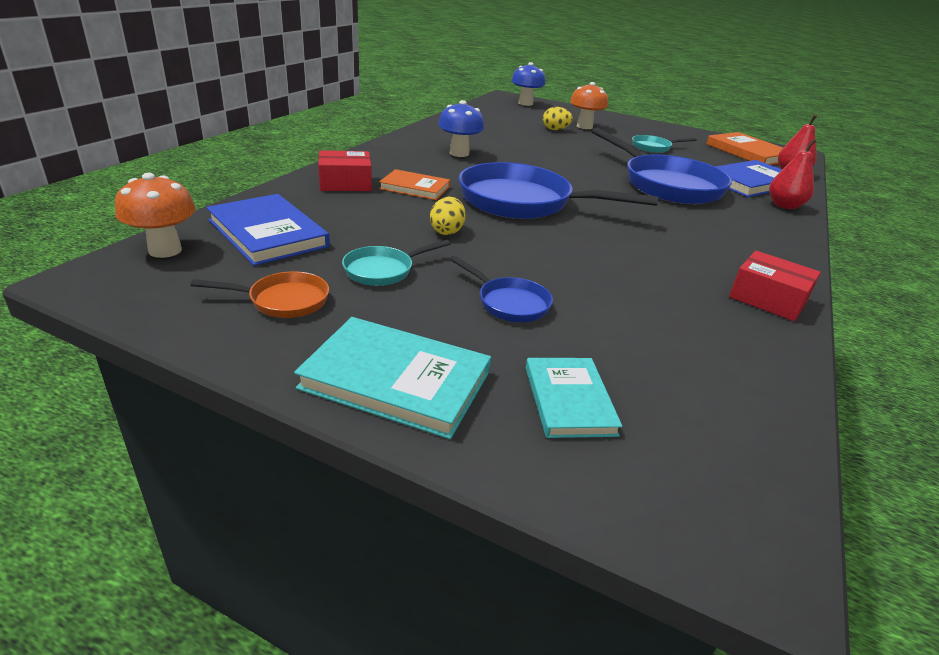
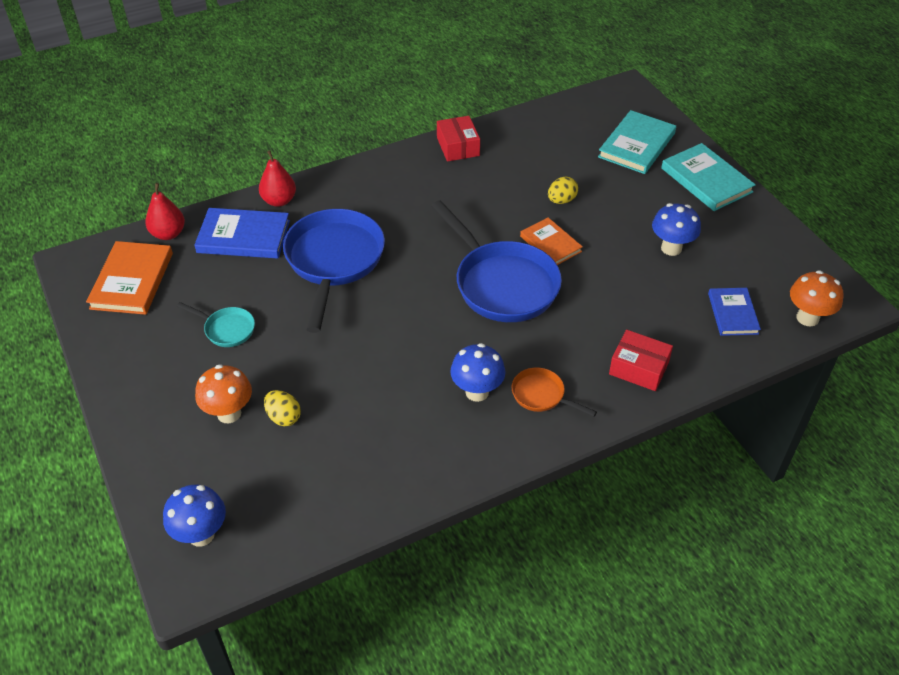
camera: 140 degrees left, 15 degrees up
orange pan [191,271,329,318] -> orange pan moved to [512,367,597,417]
blue book [206,194,330,266] -> blue book [708,288,761,336], size x0.65
turquoise pan [342,240,450,286] -> blue mushroom [652,203,701,256]
orange book [379,169,450,200] -> orange book moved to [520,217,583,265]
yellow egg [430,197,466,235] -> yellow egg moved to [548,176,578,204]
blue pan [451,256,553,322] -> none
turquoise book [526,358,622,438] -> turquoise book [598,110,676,174], size x1.55

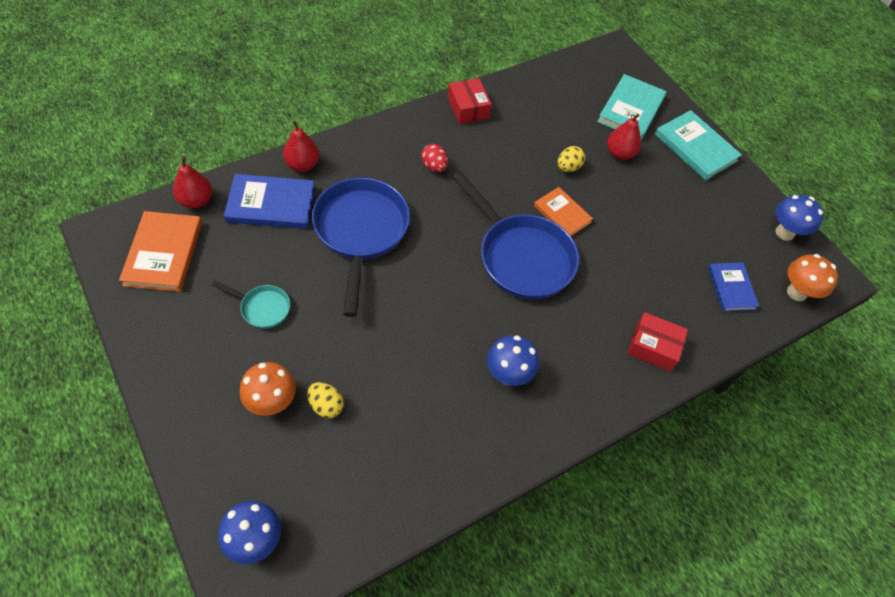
camera: 10 degrees left, 10 degrees up
orange pan [512,367,597,417] -> none
blue mushroom [652,203,701,256] -> blue mushroom moved to [775,195,823,241]
none -> red egg [422,144,448,172]
none -> red pear [607,114,641,160]

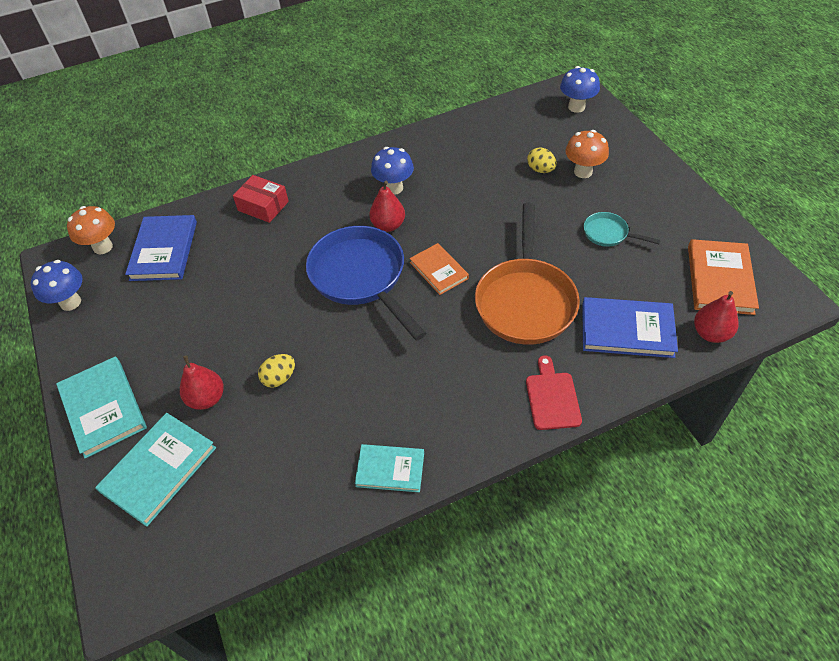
camera: 165 degrees left, 5 degrees down
red pear [283,120,319,172] -> red pear moved to [369,181,405,232]
blue pan [312,178,410,317] -> orange pan [475,203,580,345]
red egg [422,144,448,172] -> none
red box [448,78,492,124] -> turquoise book [355,444,424,492]
orange book [534,187,593,236] -> orange book moved to [409,243,469,295]
blue book [708,263,759,312] -> blue book [125,215,197,281], size x1.55
none -> red cutting board [526,355,582,430]

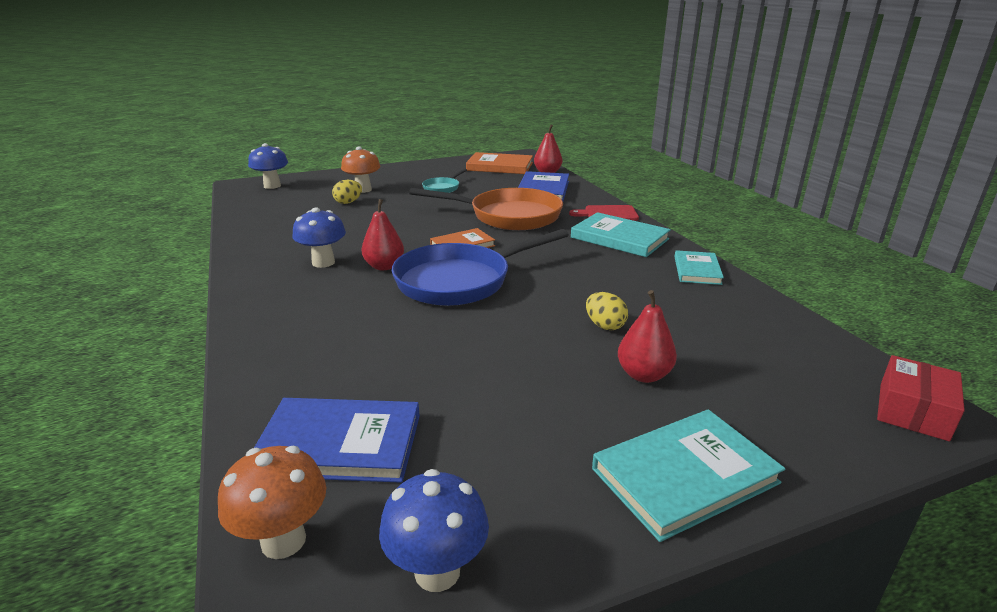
camera: 90 degrees left, 25 degrees down
turquoise book [95,413,216,527] -> turquoise book moved to [571,212,671,257]
red box [233,175,289,223] -> red box moved to [877,355,965,441]

